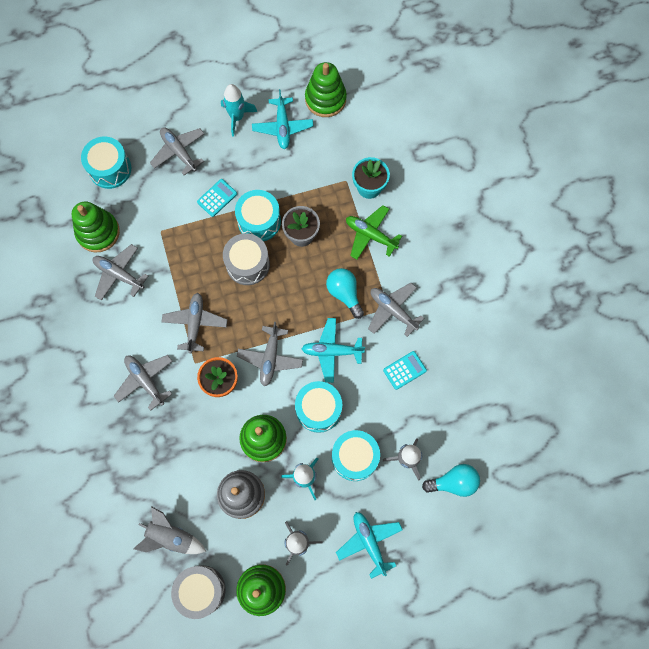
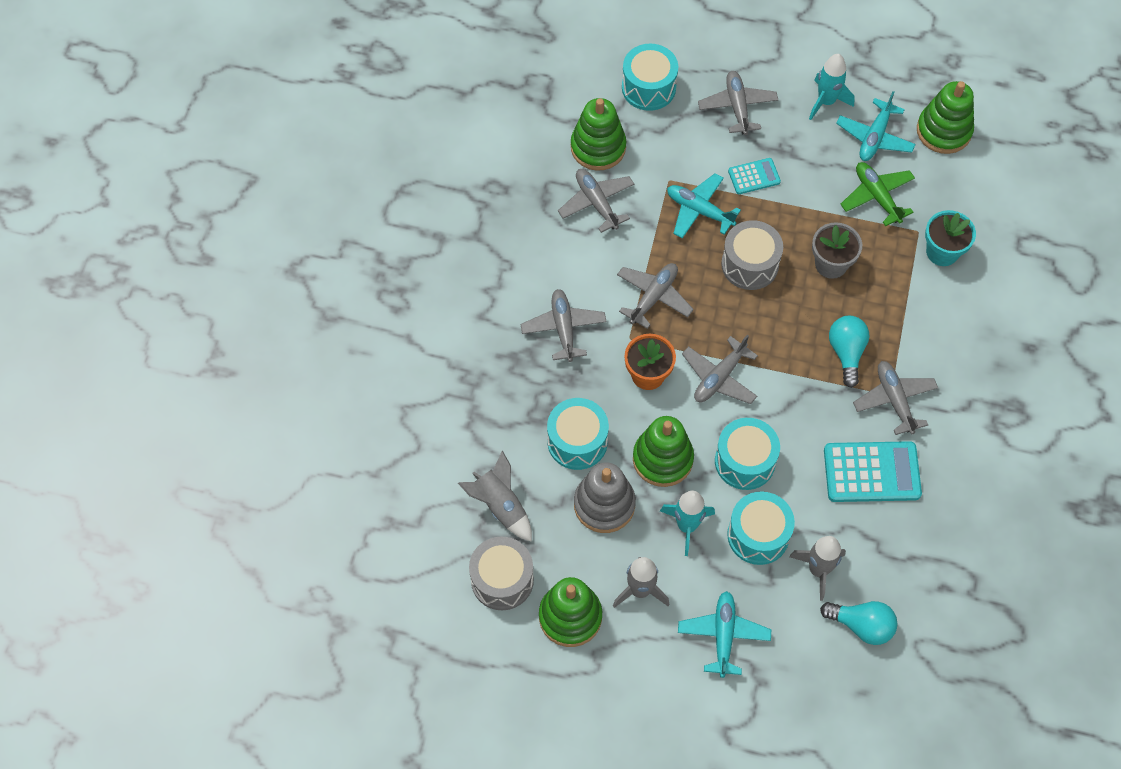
camera: 30 degrees right, 10 degrees down
turquoise drum [235,190,281,241] -> turquoise drum moved to [547,398,609,470]
turquoise plane [301,318,365,383] -> turquoise plane moved to [667,173,741,238]
green plane [346,205,402,260] -> green plane moved to [840,162,915,226]
turquoise calculator [383,351,427,390] -> turquoise calculator [824,441,922,502], size x1.83

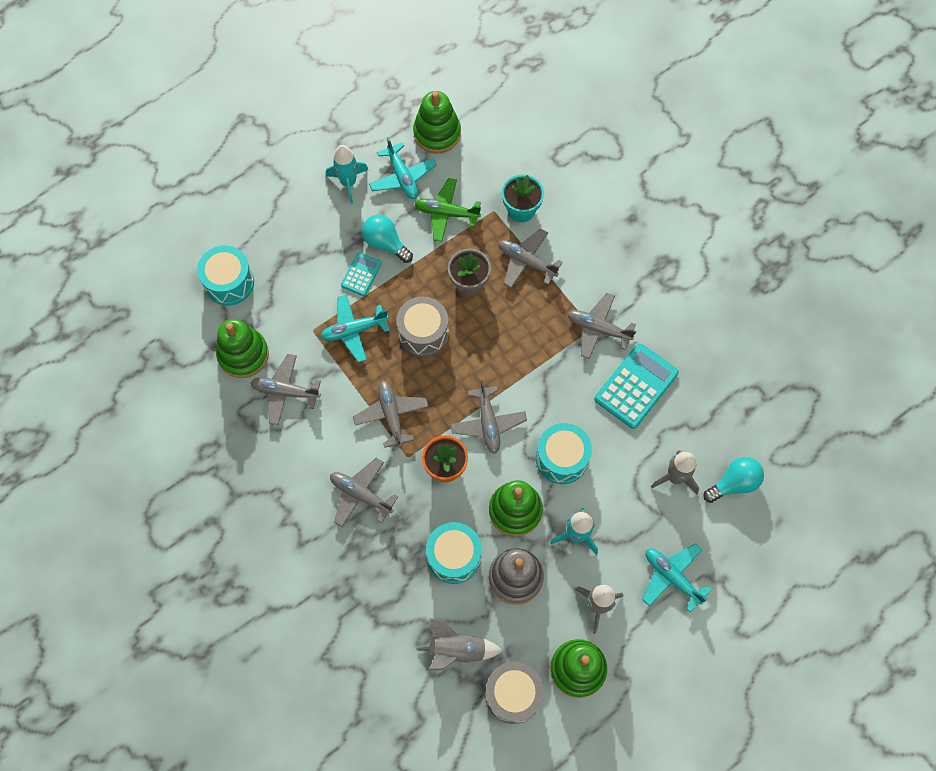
camera: 50 degrees left, 5 degrees up
grey plane [698,71,778,135] -> grey plane moved to [499,228,563,288]
turquoise drum [727,492,795,565] -> none
turquoise light bulb [829,316,870,388] -> turquoise light bulb moved to [362,215,413,263]

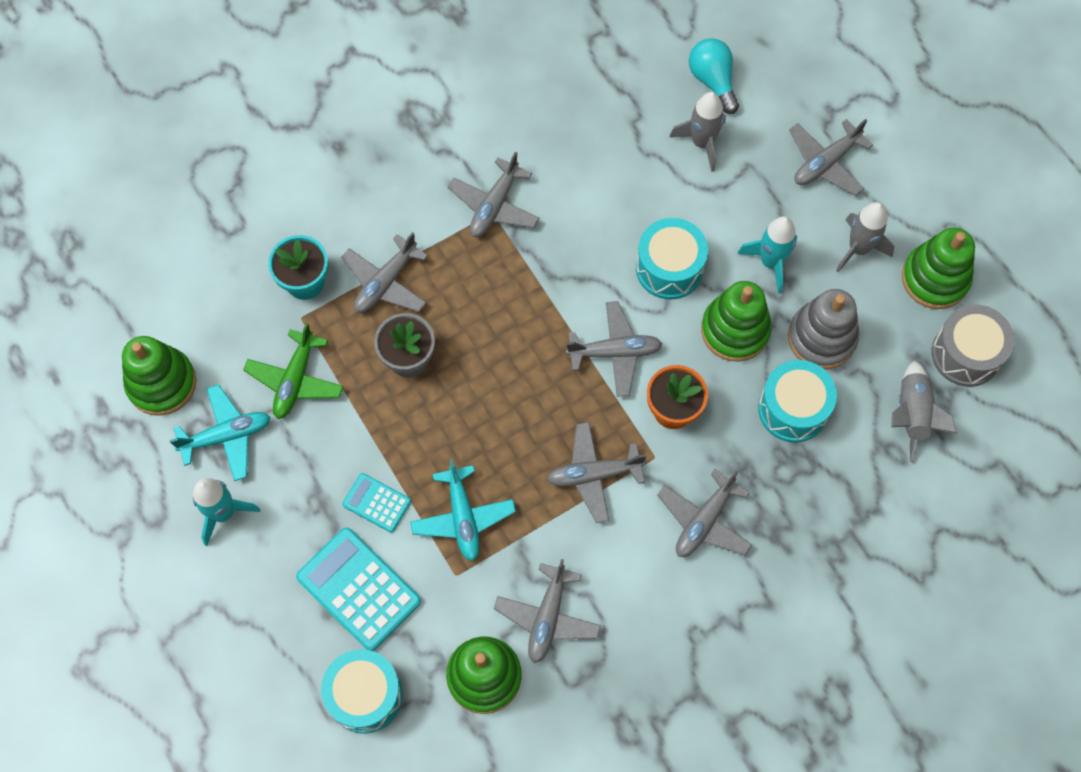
camera: 85 degrees left, 0 degrees up
turquoise light bulb [362,215,413,263] -> none
grey drum [396,296,449,357] -> none
turquoise calculator [594,343,679,429] -> turquoise calculator moved to [296,527,421,651]
turquoise plane [642,544,712,612] -> grey plane [789,119,873,196]

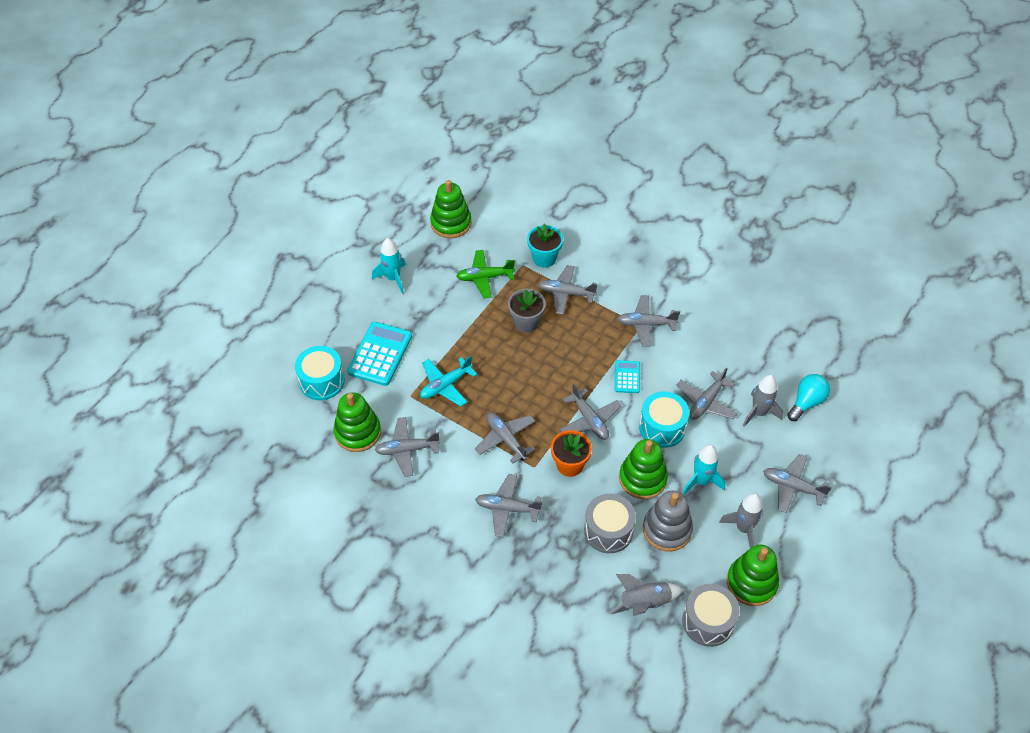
camera: 65 degrees right, 15 degrees down
turquoise plane [169,384,270,481] -> none
turquoise calculator [342,473,411,533] -> turquoise calculator moved to [615,360,640,393]
turquoise drum [758,360,837,442] -> grey drum [584,494,636,553]
none -> grey plane [676,367,738,420]

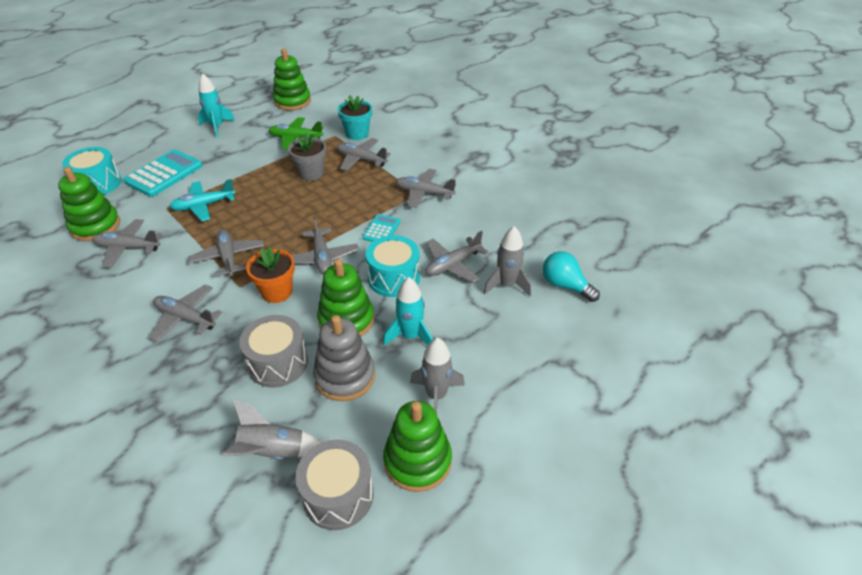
camera: 15 degrees right, 10 degrees down
grey plane [763,454,832,513] -> none
turquoise light bulb [787,374,830,421] -> turquoise light bulb turned 105 degrees counterclockwise [543,251,600,302]

